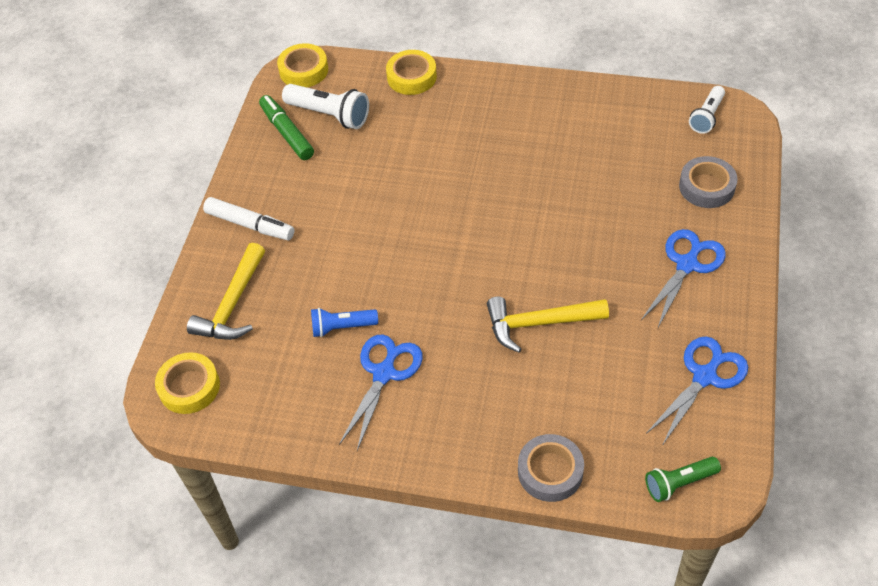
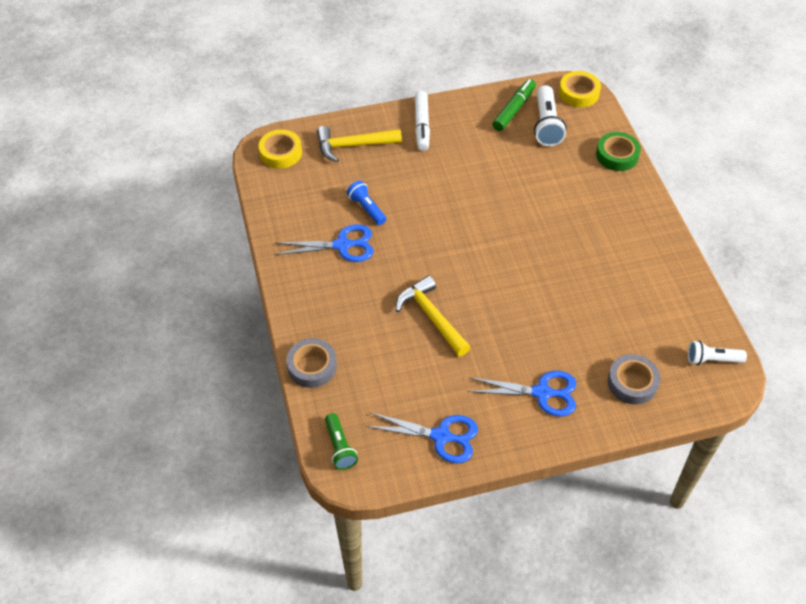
camera: 60 degrees right, 0 degrees up
yellow tape [386,50,437,95] -> green tape [596,132,641,171]
green flashlight [645,457,721,502] -> green flashlight turned 150 degrees counterclockwise [325,413,358,470]

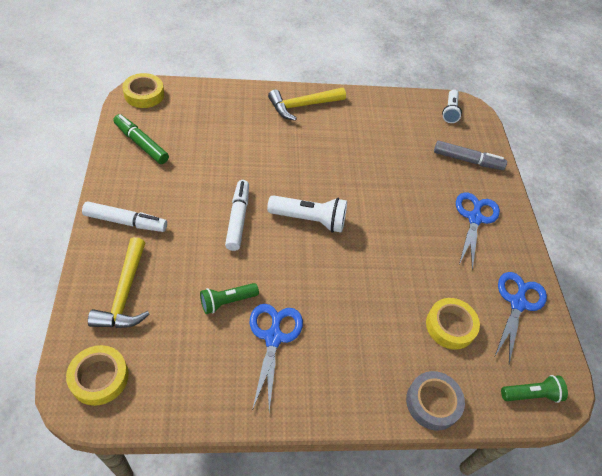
camera: 85 degrees left, 0 degrees up
blue flashlight [346,181,386,225] -> green flashlight [200,283,259,314]
yellow hammer [396,275,470,356] -> yellow hammer moved to [268,88,346,121]
white flashlight [534,85,567,146] -> white flashlight moved to [267,195,347,233]
green tape [596,132,641,171] -> none
grey tape [608,354,660,404] -> grey marker [434,141,507,170]
none -> white marker [225,180,249,251]
none -> yellow tape [426,298,480,350]

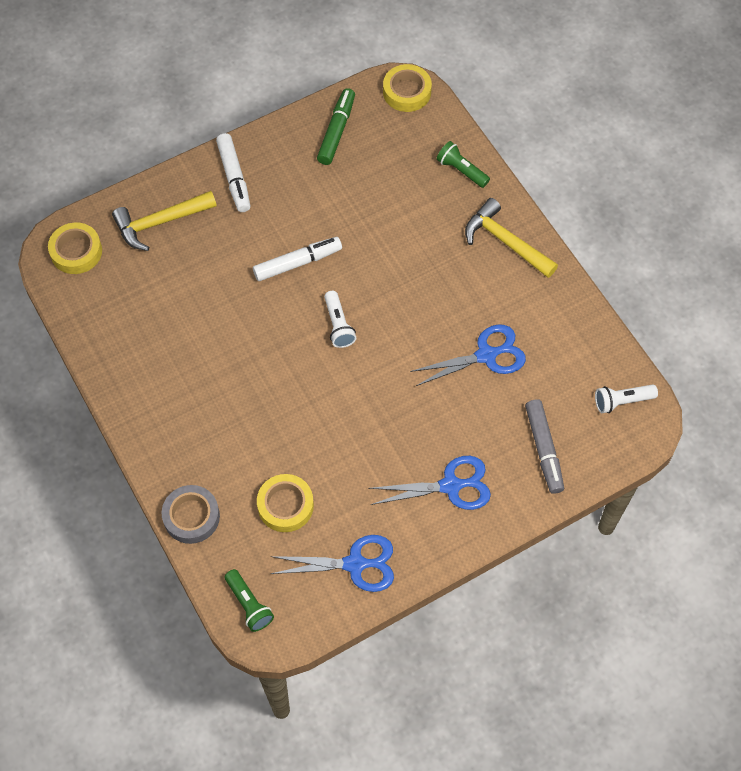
camera: 70 degrees right, 10 degrees up
green flashlight [200,283,259,314] -> green flashlight moved to [437,141,490,188]
blue scissors [250,304,303,411] -> blue scissors moved to [410,324,526,386]
white flashlight [267,195,347,233] -> white flashlight [324,291,356,348], size x0.65

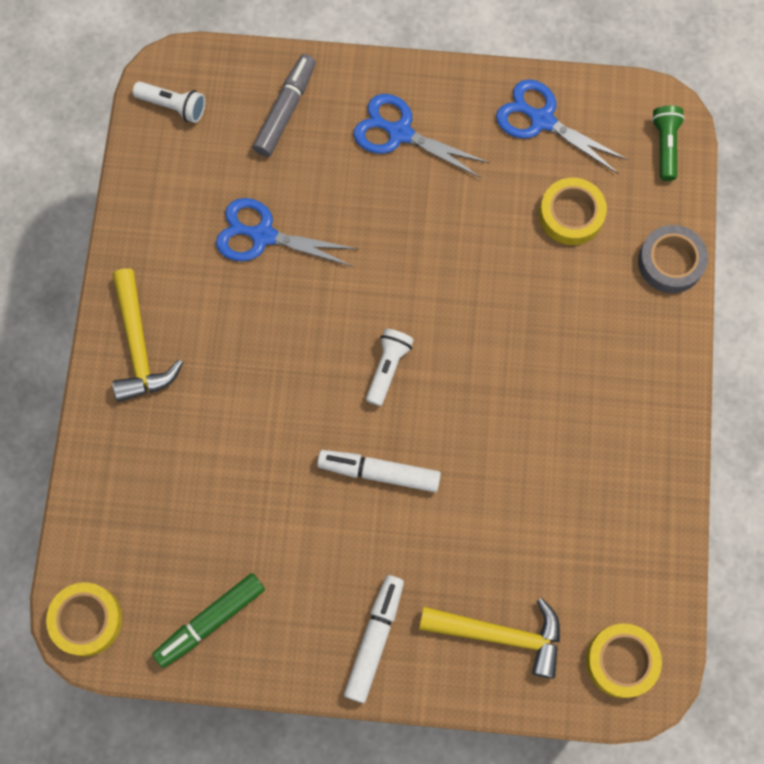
camera: 145 degrees left, 10 degrees up
green flashlight [437,141,490,188] -> none

